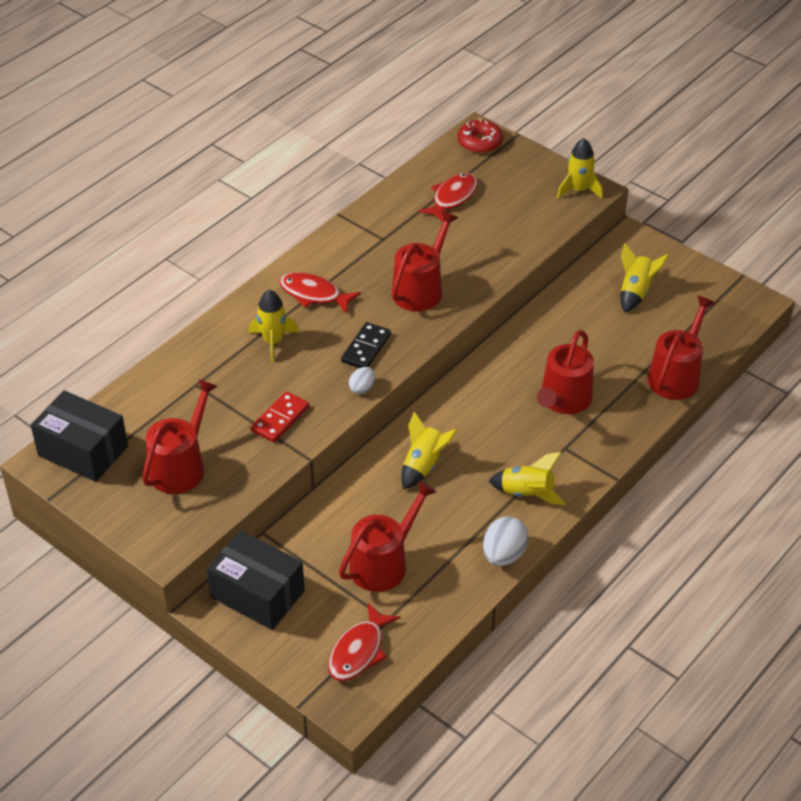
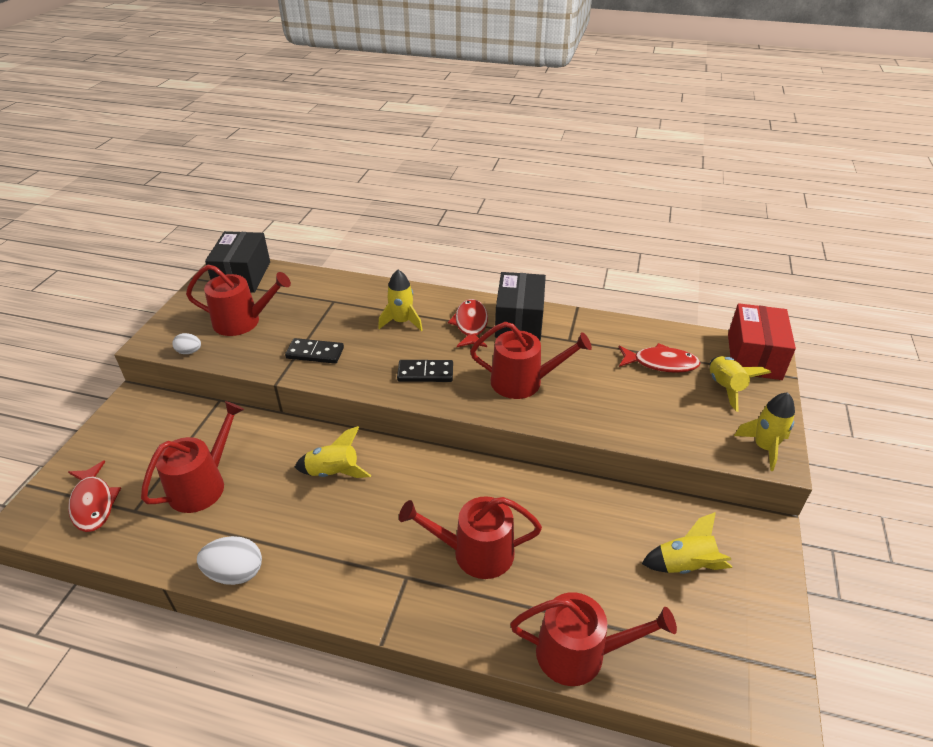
camera: 65 degrees right, 5 degrees down
black box [207,531,305,630] -> black box moved to [495,272,546,341]
red domino [251,391,309,442] -> black domino [285,338,344,364]
red fish [328,603,400,681] -> red fish turned 120 degrees counterclockwise [68,460,121,532]
red watering can [339,481,436,592] -> red watering can turned 75 degrees counterclockwise [141,401,244,513]
white egg [349,367,375,394] -> white egg moved to [172,333,201,354]
red donut [458,119,503,154] -> red box [728,303,796,380]
yellow rocket [489,452,566,505] -> yellow rocket moved to [709,356,771,412]

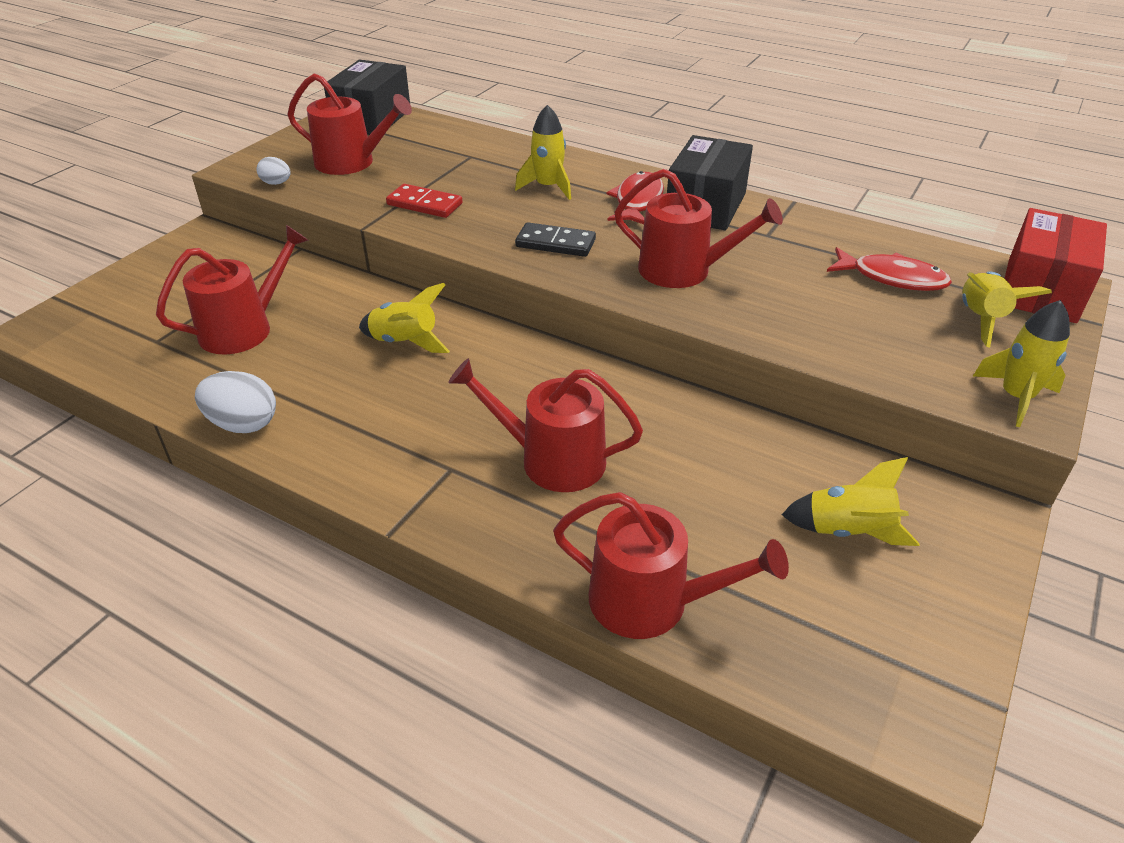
camera: 15 degrees right, 0 degrees up
red fish [68,460,121,532] -> none
black domino [285,338,344,364] -> red domino [386,184,463,218]

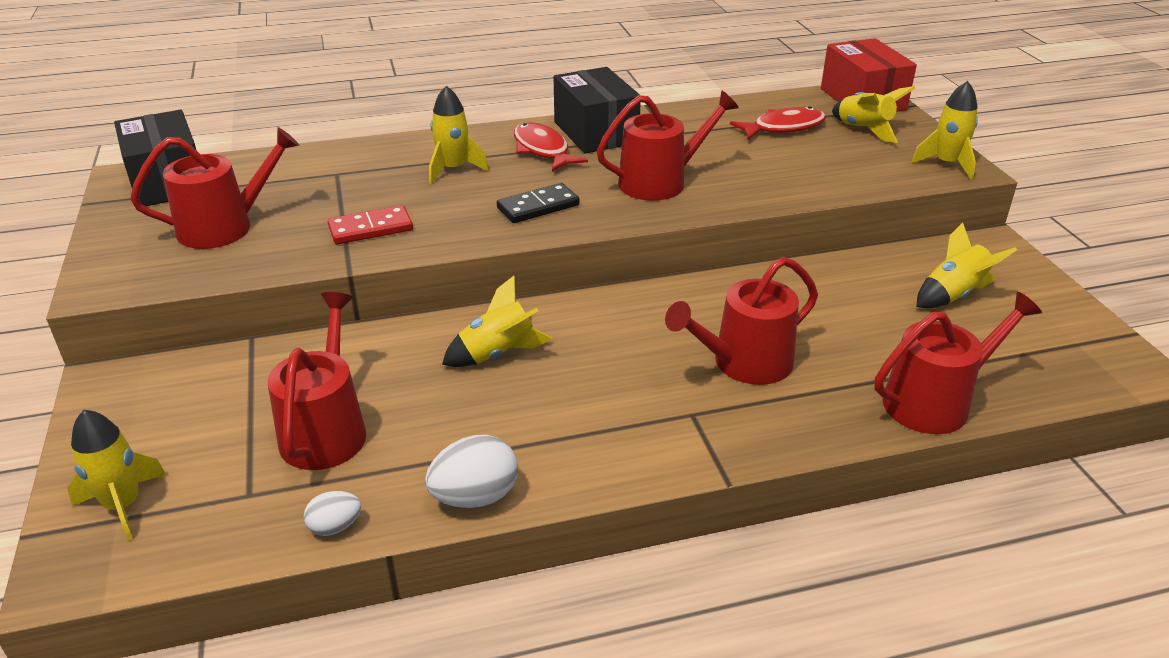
camera: 45 degrees left, 5 degrees down
white egg [256,157,291,185] -> white egg moved to [304,491,361,536]
none -> yellow rocket [67,410,166,541]

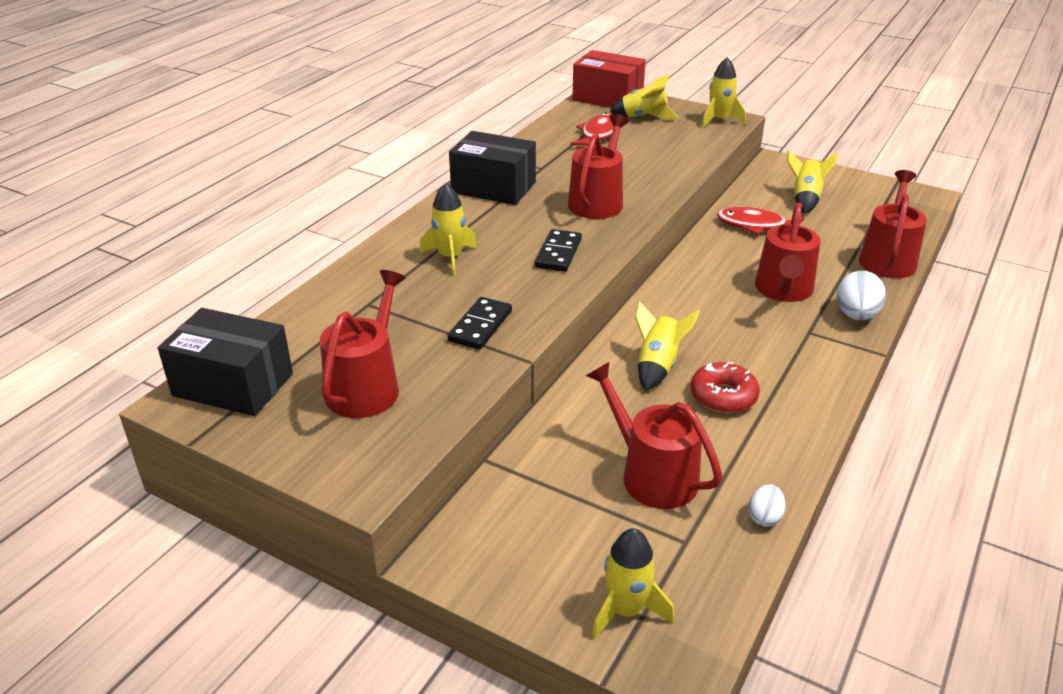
camera: 45 degrees left, 0 degrees up
red domino [328,205,413,244] -> black domino [448,297,512,349]
white egg [425,435,518,508] -> white egg moved to [837,271,886,320]
red fish [514,122,588,172] -> red fish moved to [717,207,805,235]
none -> red donut [690,362,760,413]

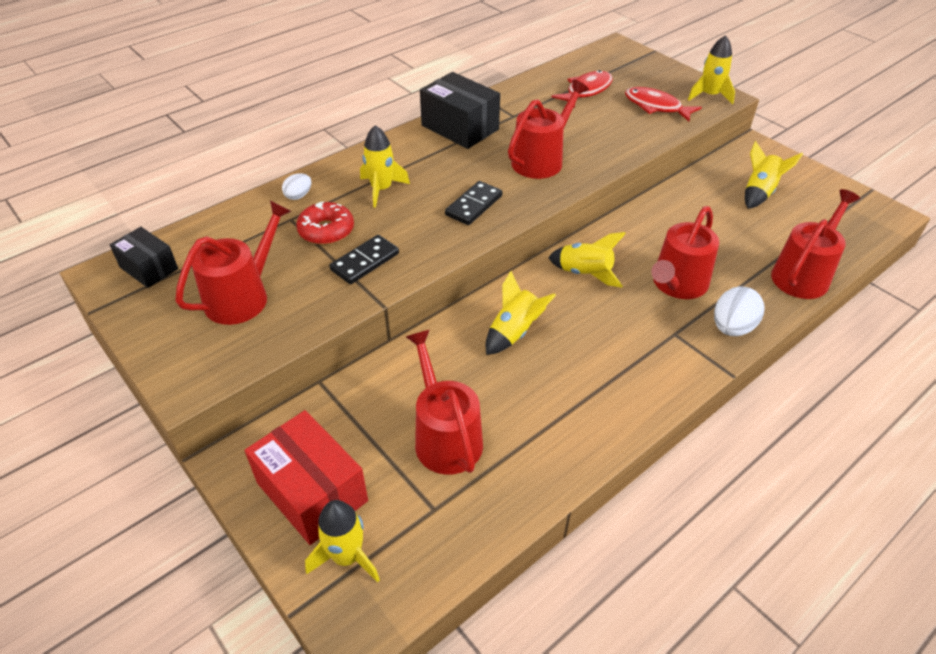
camera: 20 degrees right, 10 degrees up
black box [158,308,293,416] -> black box [110,227,178,288], size x0.61
red box [572,50,646,108] -> red box moved to [245,410,368,545]
yellow rocket [610,74,679,120] -> yellow rocket moved to [548,232,626,288]
red donut [690,362,760,413] -> red donut moved to [296,202,354,245]
red fish [717,207,805,235] -> red fish moved to [625,87,702,122]
white egg [749,484,785,527] -> white egg moved to [282,173,311,200]

